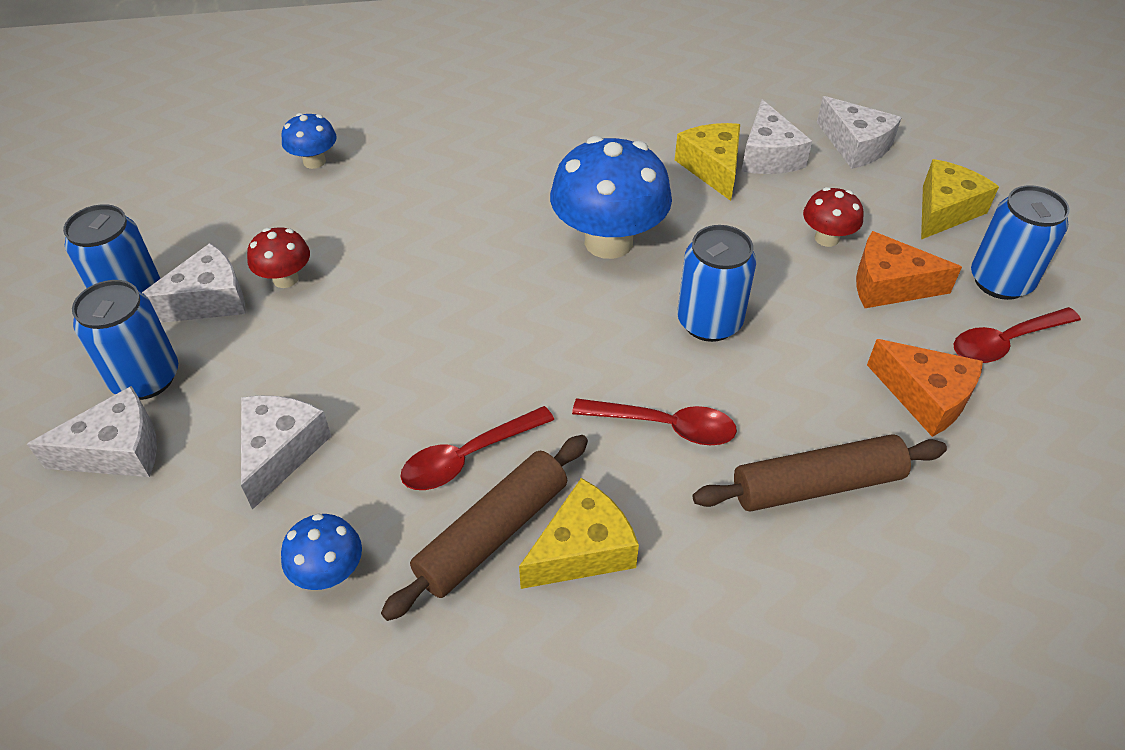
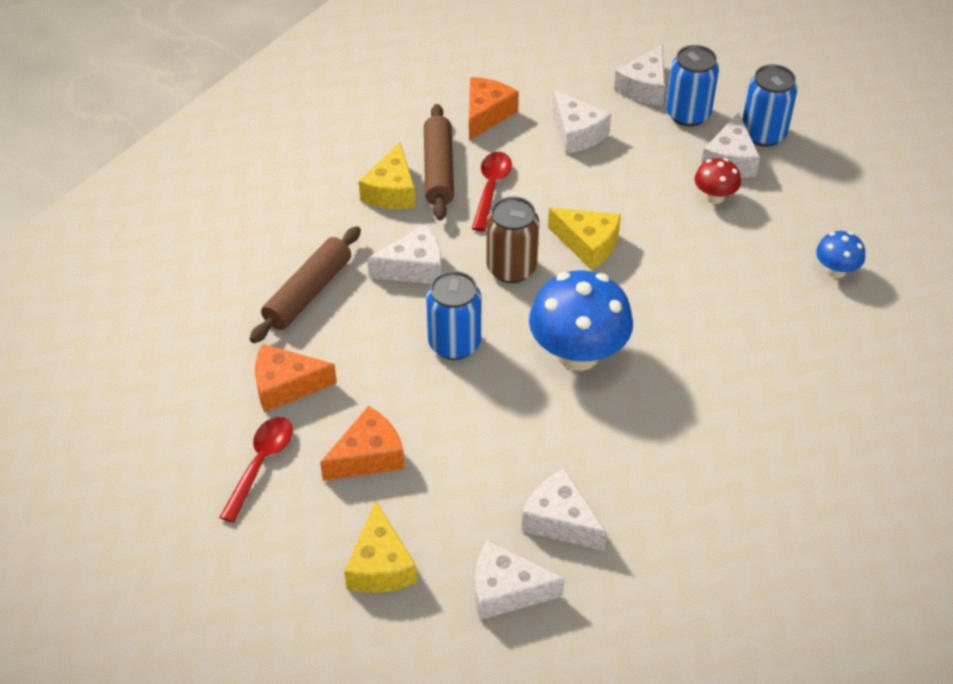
camera: 135 degrees right, 0 degrees up
blue mushroom [281,513,362,590] -> orange cheese [469,77,519,140]
red spoon [572,398,737,445] -> white cheese [367,224,442,284]
yellow cheese [675,123,740,201] -> yellow cheese moved to [548,208,621,270]
red mushroom [803,187,864,247] -> none
blue can [971,185,1070,300] -> none
none -> brown can [486,197,539,283]

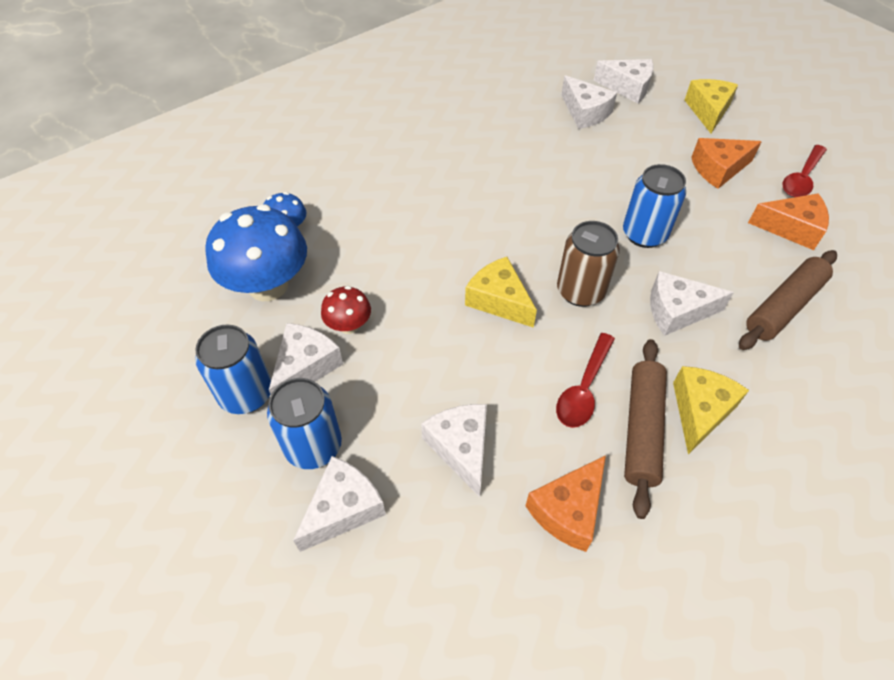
camera: 165 degrees left, 5 degrees up
blue mushroom [529,270,633,371] -> blue mushroom moved to [205,204,307,301]

